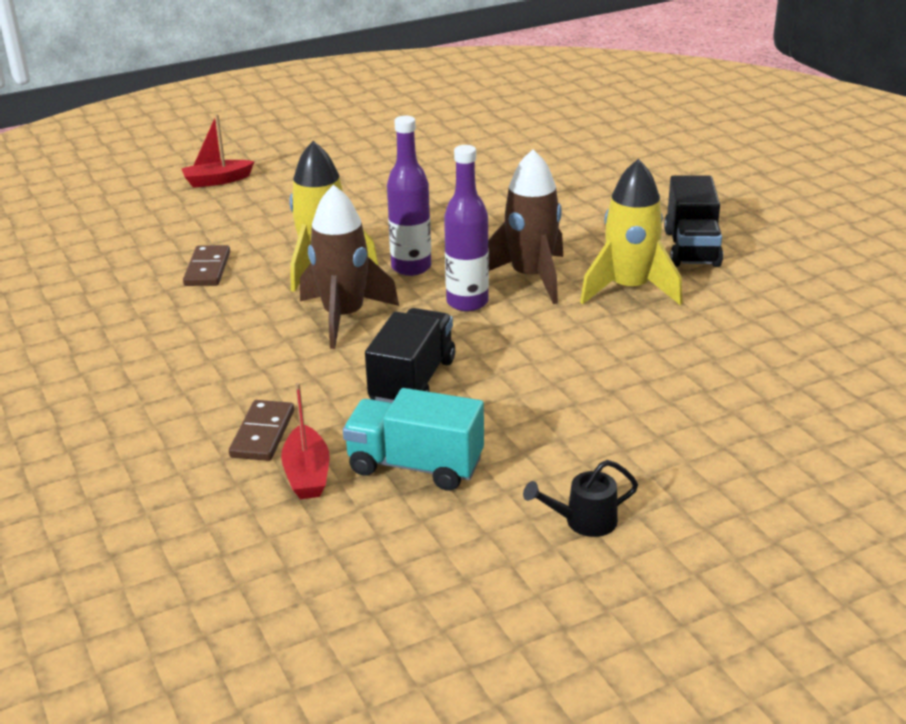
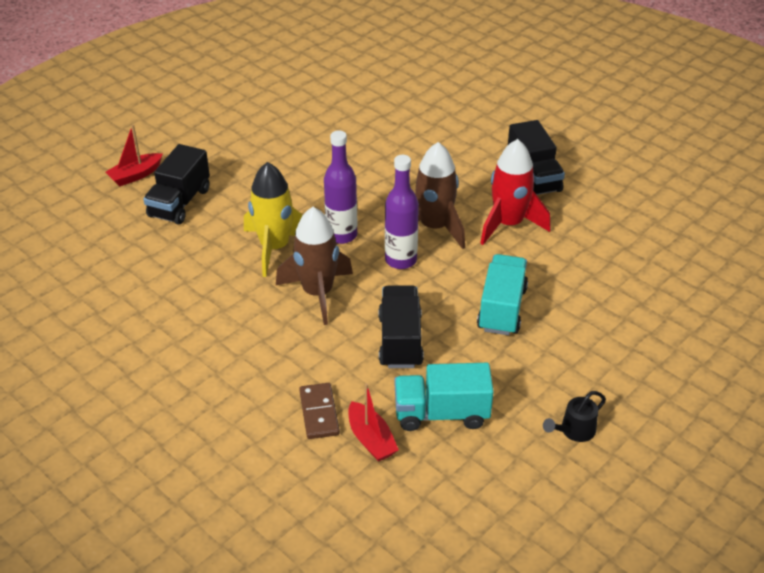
camera: 20 degrees left, 10 degrees up
brown domino [183,245,230,286] -> none
yellow rocket [580,159,683,306] -> red rocket [480,139,551,245]
none -> black truck [143,144,210,225]
none -> turquoise truck [477,254,528,335]

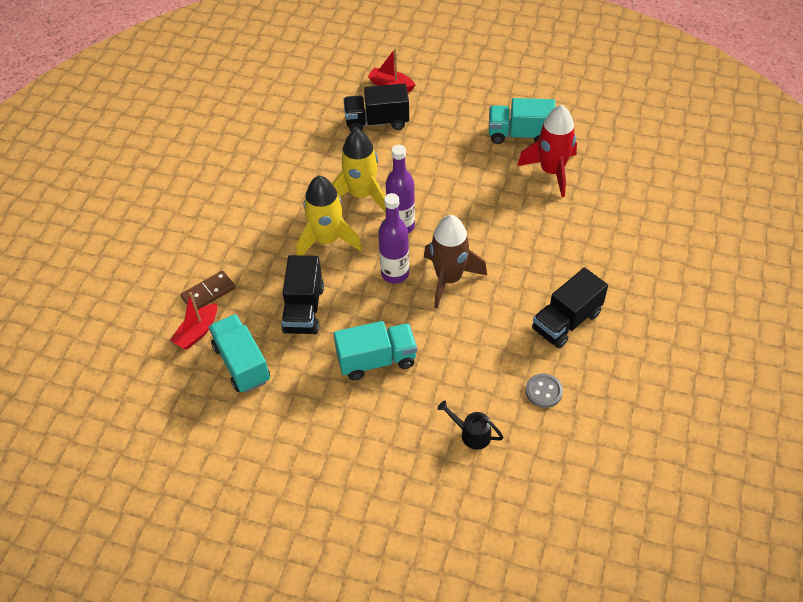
camera: 65 degrees right, 10 degrees up
brown rocket [276,207,353,325] -> yellow rocket [296,176,362,255]
black truck [378,285,424,368] -> black truck turned 120 degrees clockwise [281,255,324,334]
red rocket [480,139,551,245] -> red rocket moved to [517,105,577,197]
black watering can [543,391,606,442] -> black watering can moved to [437,401,503,450]
none -> turquoise truck [489,98,556,144]
none -> grey button [525,374,563,408]

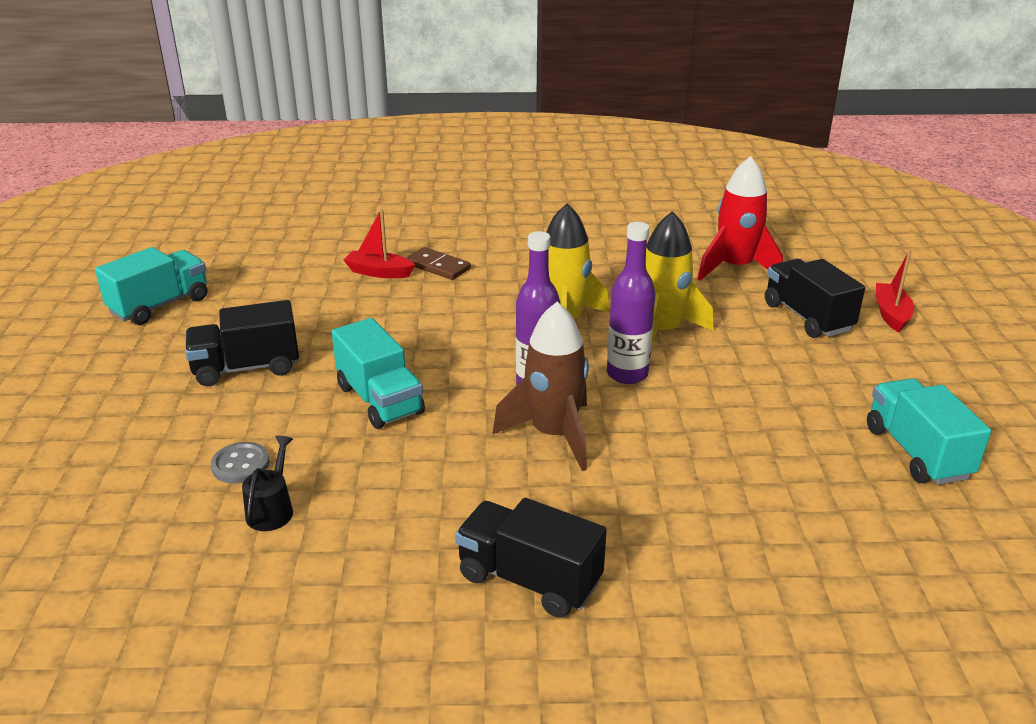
camera: 70 degrees right, 20 degrees down
turquoise truck [209,314,270,393] -> turquoise truck moved to [95,247,207,325]
black truck [281,255,324,334] -> black truck moved to [185,300,299,386]
red rocket [517,105,577,197] -> red rocket moved to [697,156,783,281]
grey button [525,374,563,408] -> grey button moved to [211,442,270,484]

